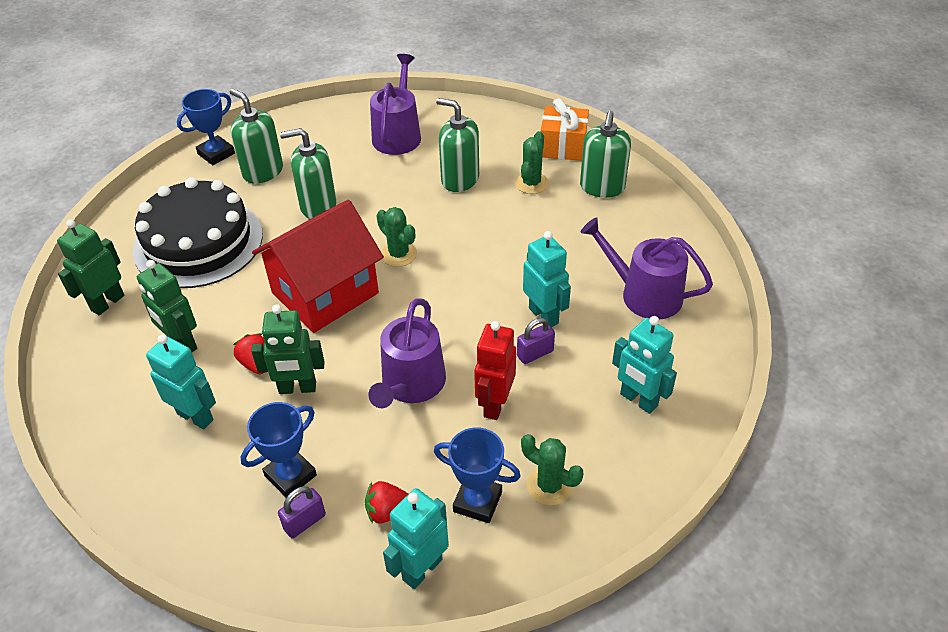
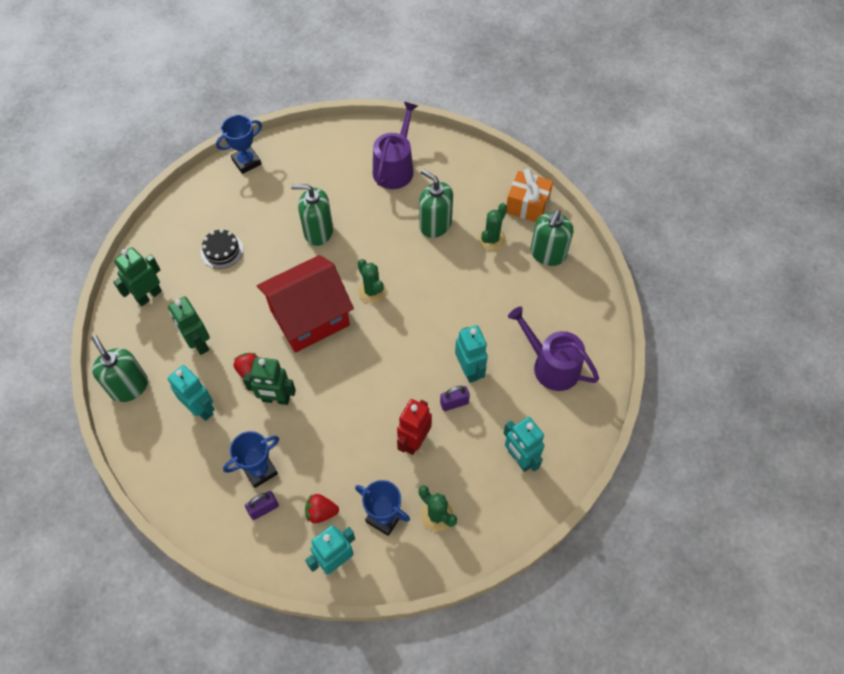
camera: 10 degrees right, 15 degrees up
black cake [133,177,263,288] -> black cake [201,229,243,269], size x0.43
green soap dispenser [230,89,283,183] -> green soap dispenser moved to [92,335,148,402]
purple watering can [369,298,446,408] -> none

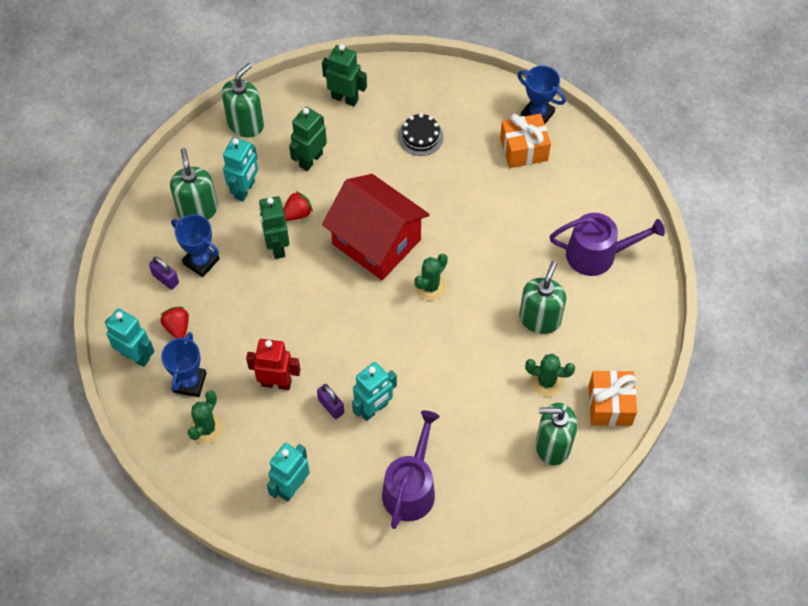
camera: 70 degrees right, 0 degrees up
green soap dispenser [291,184,333,246] -> green soap dispenser moved to [170,148,218,220]
none -> orange gift [500,114,551,168]

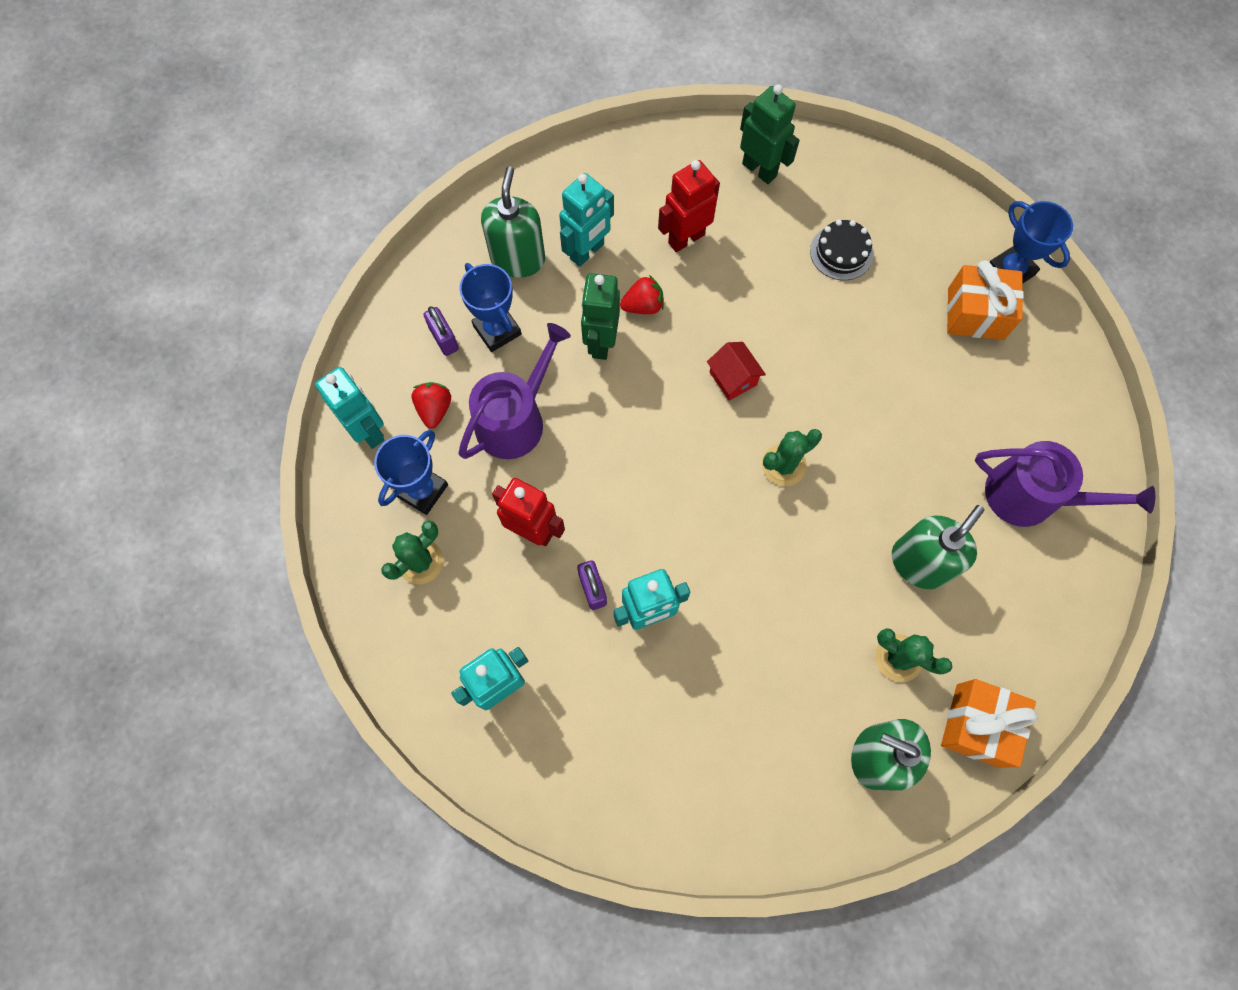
camera: 20 degrees right, 10 degrees up
green soap dispenser [222,63,264,137] -> none
green robot [289,107,327,171] -> red robot [658,160,720,252]
red house [322,174,430,280] -> red house [707,342,766,401], size x0.40
purple watering can [382,411,440,529] -> purple watering can moved to [459,323,571,459]

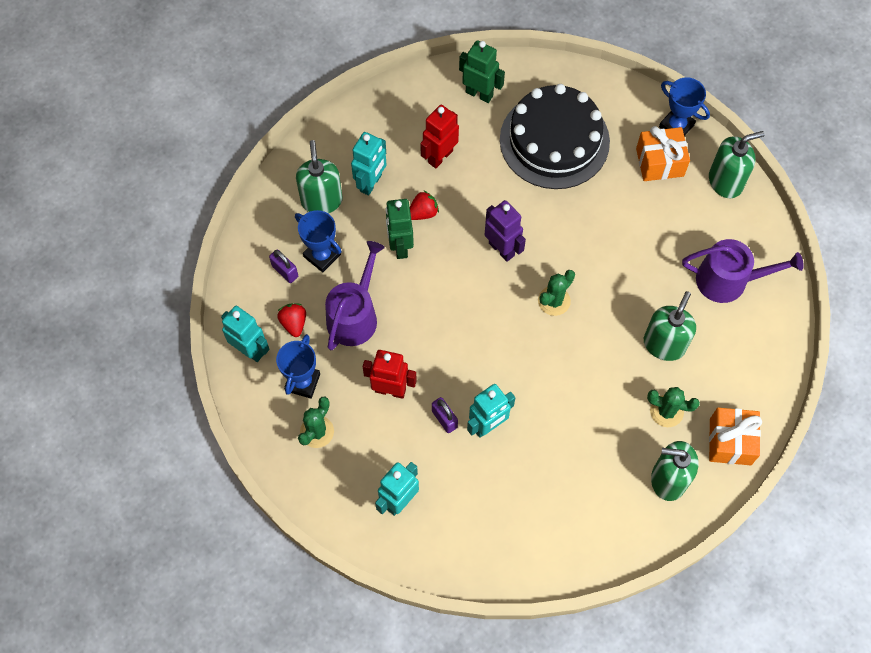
camera: 15 degrees left, 5 degrees down
red house [707,342,766,401] -> purple robot [485,200,526,262]
black cake [810,220,874,280] -> black cake [500,84,610,189], size x2.35
none -> green soap dispenser [709,131,765,198]

